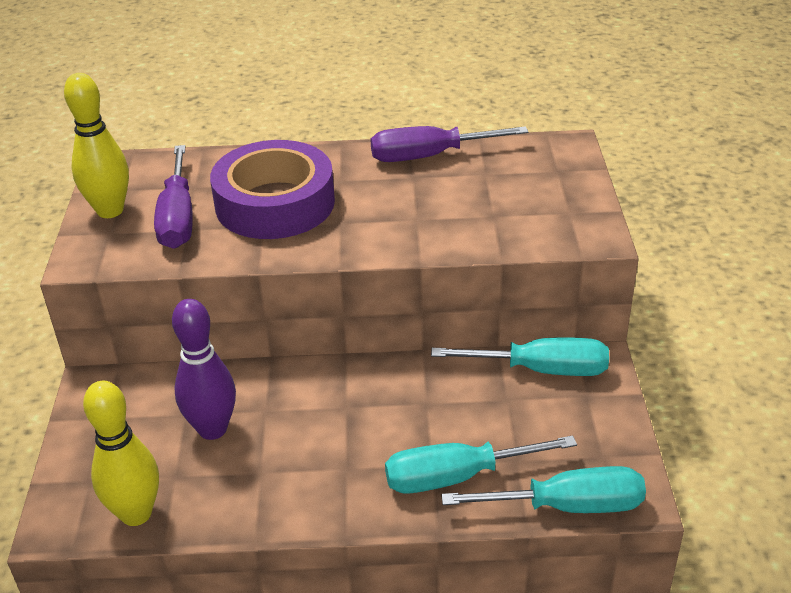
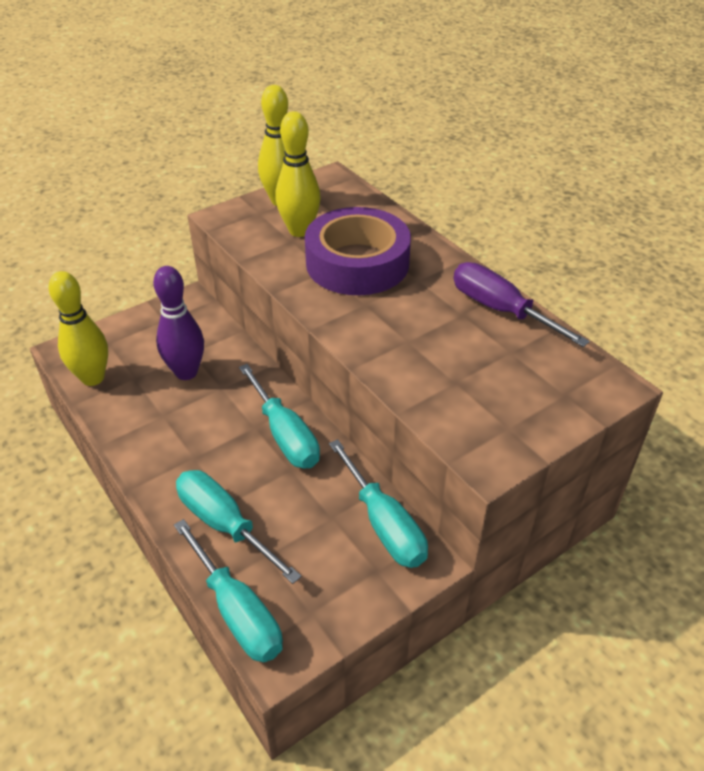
camera: 55 degrees right, 5 degrees up
purple screwdriver [154,145,193,249] -> yellow bowling pin [275,111,321,237]
none -> turquoise screwdriver [239,364,320,469]

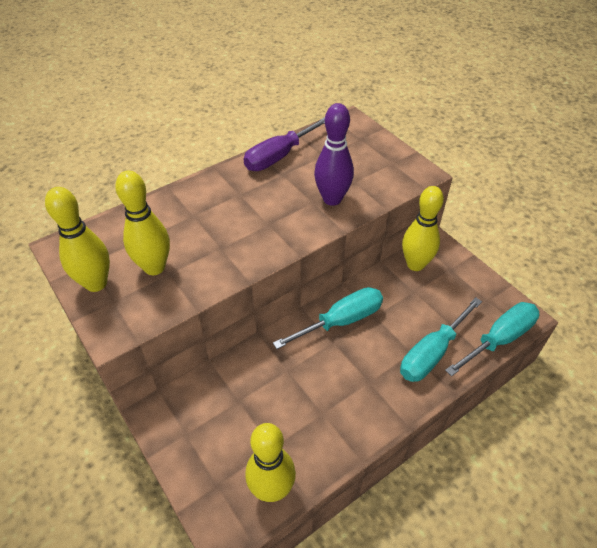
camera: 90 degrees left, 5 degrees up
purple bowling pin [153,266,204,380] -> purple bowling pin moved to [314,103,354,206]
purple tape [305,207,411,295] -> none
turquoise screwdriver [329,439,428,568] -> yellow bowling pin [402,186,444,271]

